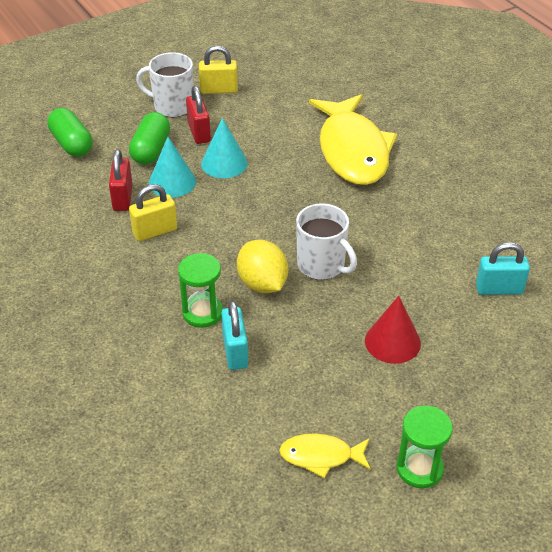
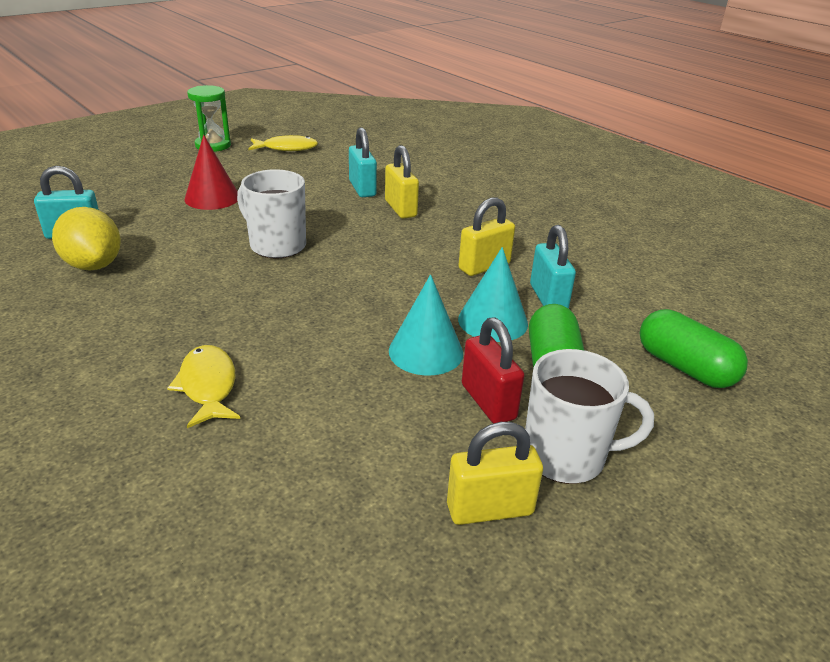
camera: 170 degrees right, 10 degrees down
red padlock [109,149,133,211] -> turquoise padlock [530,225,576,309]
green hourglass [178,253,223,328] -> yellow padlock [385,145,419,219]
yellow lemon [237,240,288,293] -> yellow lemon moved to [52,207,121,270]
yellow fish [309,94,397,185] -> yellow fish [167,345,240,428], size x0.47

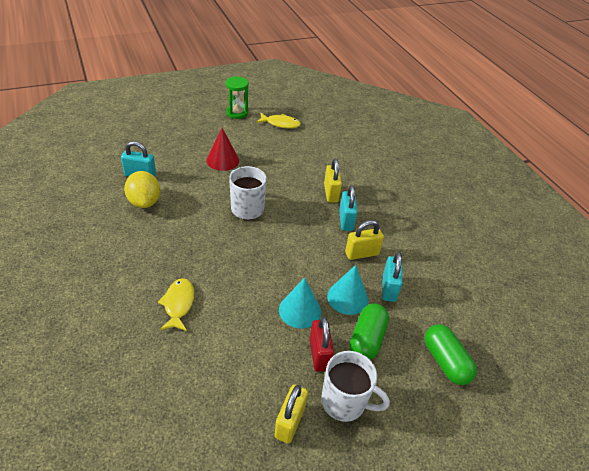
camera: 15 degrees right, 10 degrees up
turquoise padlock [349,127,377,197] -> turquoise padlock moved to [339,185,357,231]
yellow padlock [447,422,543,525] -> yellow padlock turned 75 degrees counterclockwise [274,385,308,444]

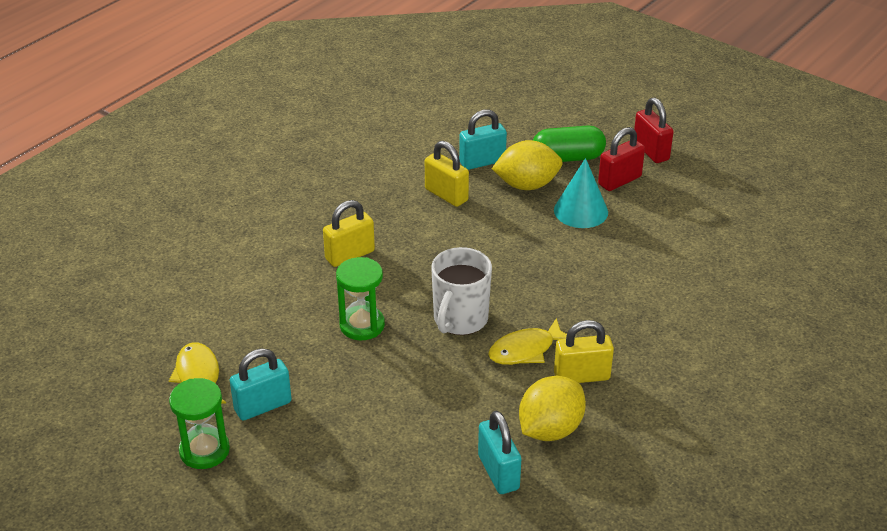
camera: 115 degrees left, 5 degrees down
yellow fish [158,278,194,331] -> yellow fish moved to [488,318,567,365]
red cone [206,128,239,171] -> none
yellow padlock [274,385,308,444] -> yellow padlock moved to [554,320,614,383]
white mug [321,351,390,422] -> red padlock [634,98,674,163]
turquoise cone [327,265,368,315] -> yellow lemon [492,140,563,190]
turquoise padlock [339,185,357,231] -> turquoise padlock moved to [230,348,292,421]
green capsule [424,324,477,385] -> none
none -> green hourglass [336,257,385,340]

